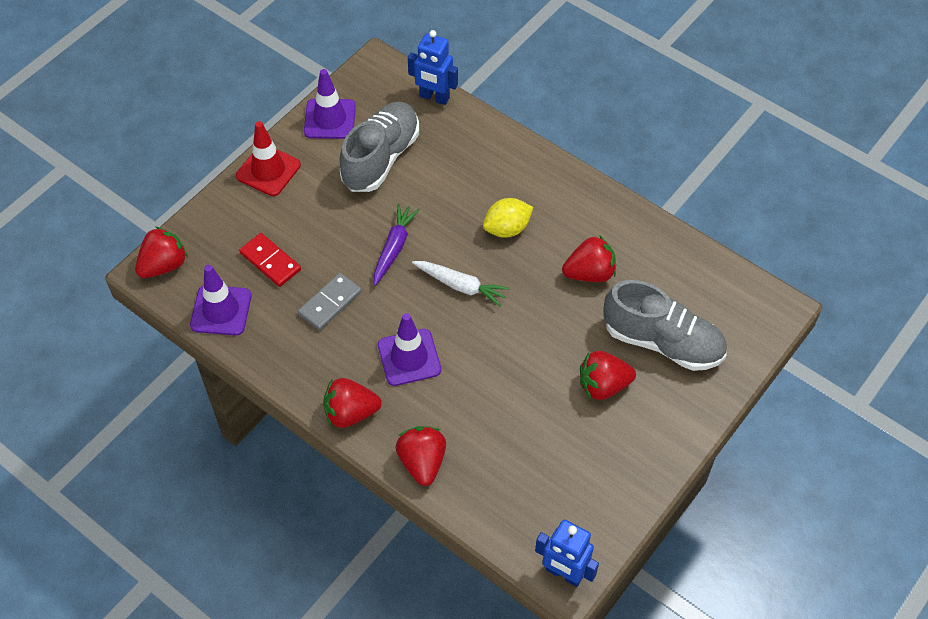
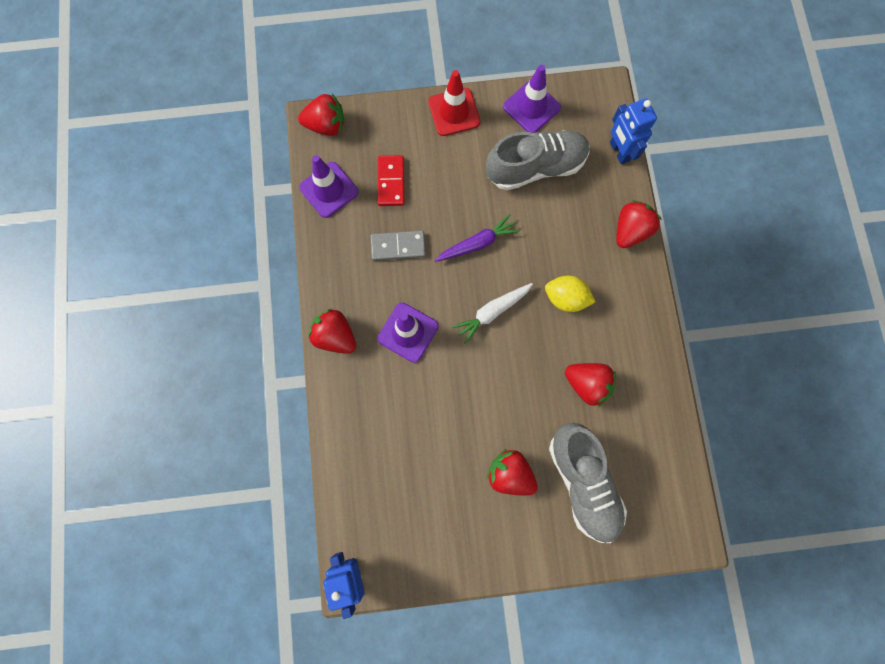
camera: 45 degrees right, 20 degrees up
red strawberry [396,426,446,486] -> red strawberry moved to [616,200,662,248]
white carrot [412,261,510,307] -> white carrot turned 75 degrees clockwise [452,283,533,344]

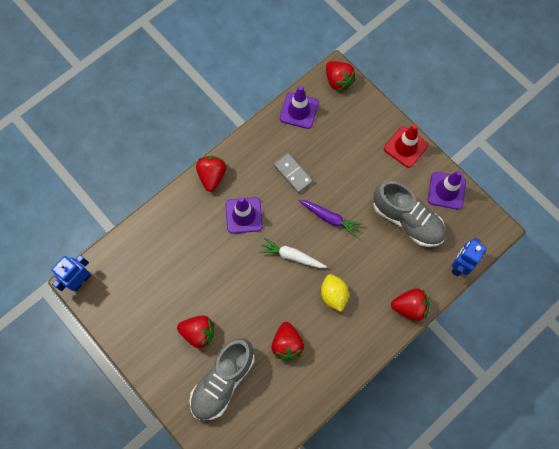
camera: 55 degrees right, 5 degrees down
red domino [378,155,404,206] -> none
red strawberry [486,449,538,496] -> red strawberry turned 105 degrees clockwise [177,316,215,348]

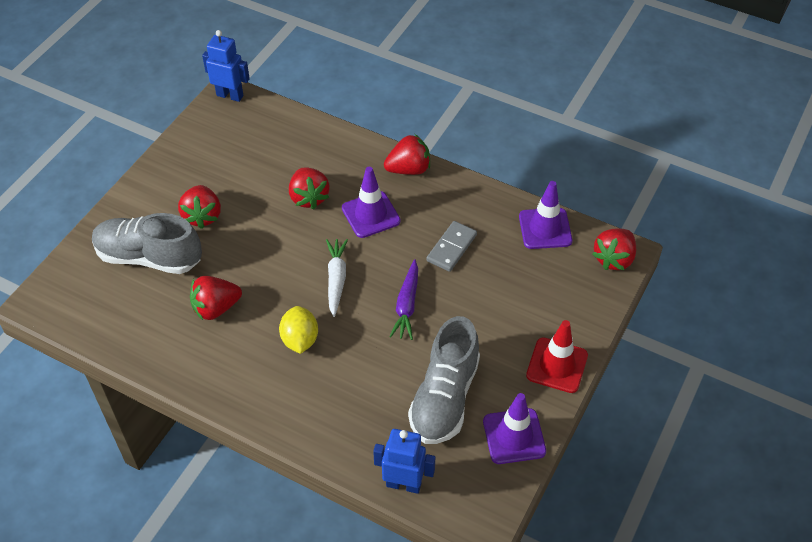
camera: 70 degrees right, 20 degrees down
yellow lemon [321,274,349,312] -> yellow lemon turned 60 degrees counterclockwise [279,306,318,354]
red strawberry [391,288,430,321] -> red strawberry moved to [289,167,330,209]

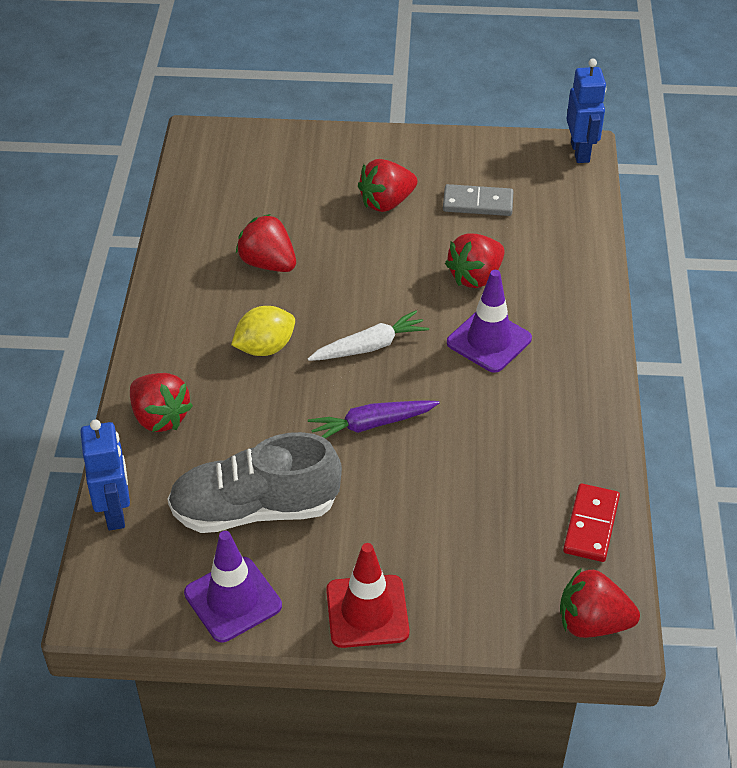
camera: 65 degrees right, 5 degrees down
grey shoe [92,213,202,274] -> none
red strawberry [384,134,430,175] -> red strawberry moved to [130,373,193,432]
grey domino [427,221,477,272] -> grey domino moved to [443,184,513,216]
purple traffic cone [519,181,572,249] -> red domino [563,483,620,562]

